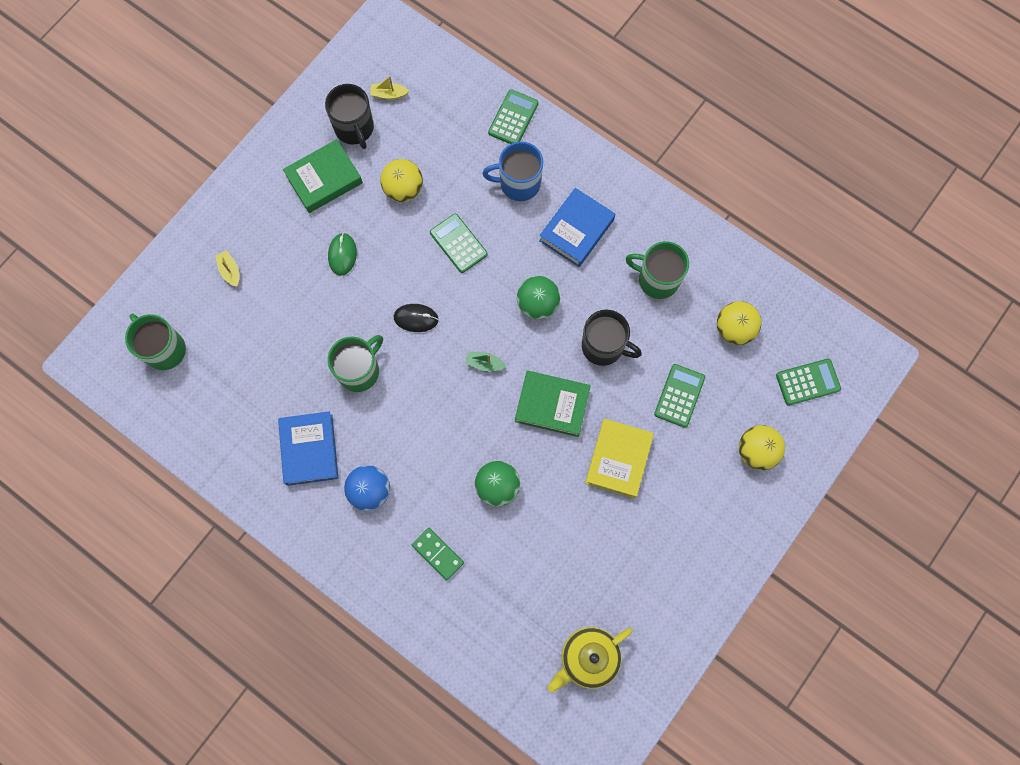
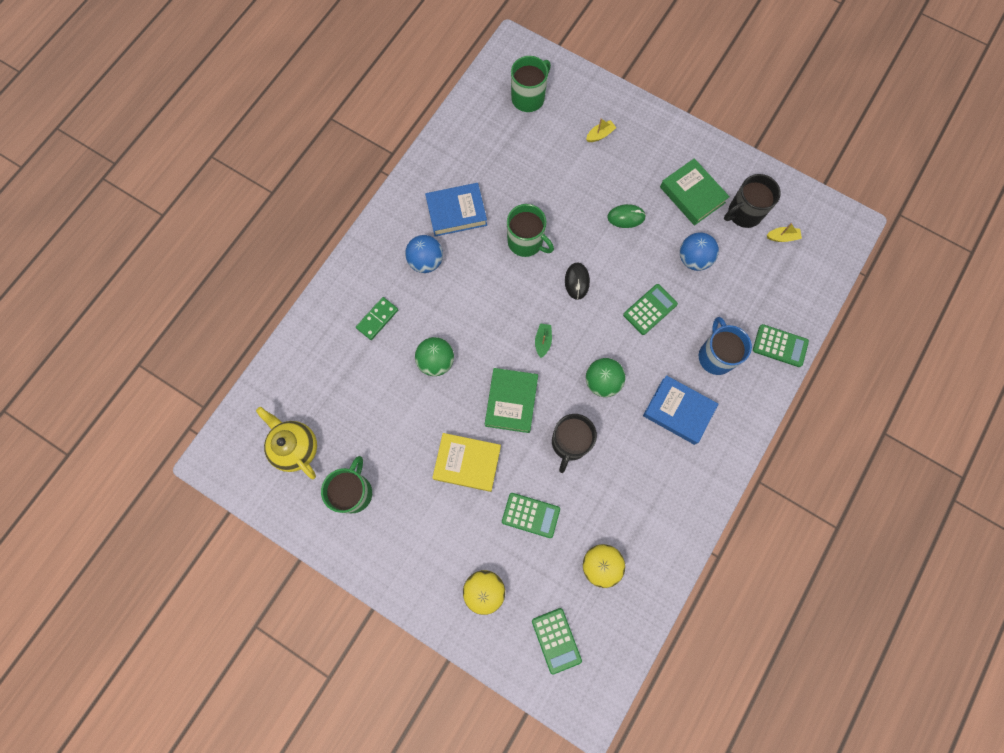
camera: 85 degrees right, 0 degrees up
yellow boat [370,76,409,100] -> yellow boat turned 90 degrees clockwise [767,223,802,242]
yellow ball [380,159,423,202] -> blue ball [680,233,719,271]
green mug [626,241,689,299] -> green mug moved to [321,456,372,513]

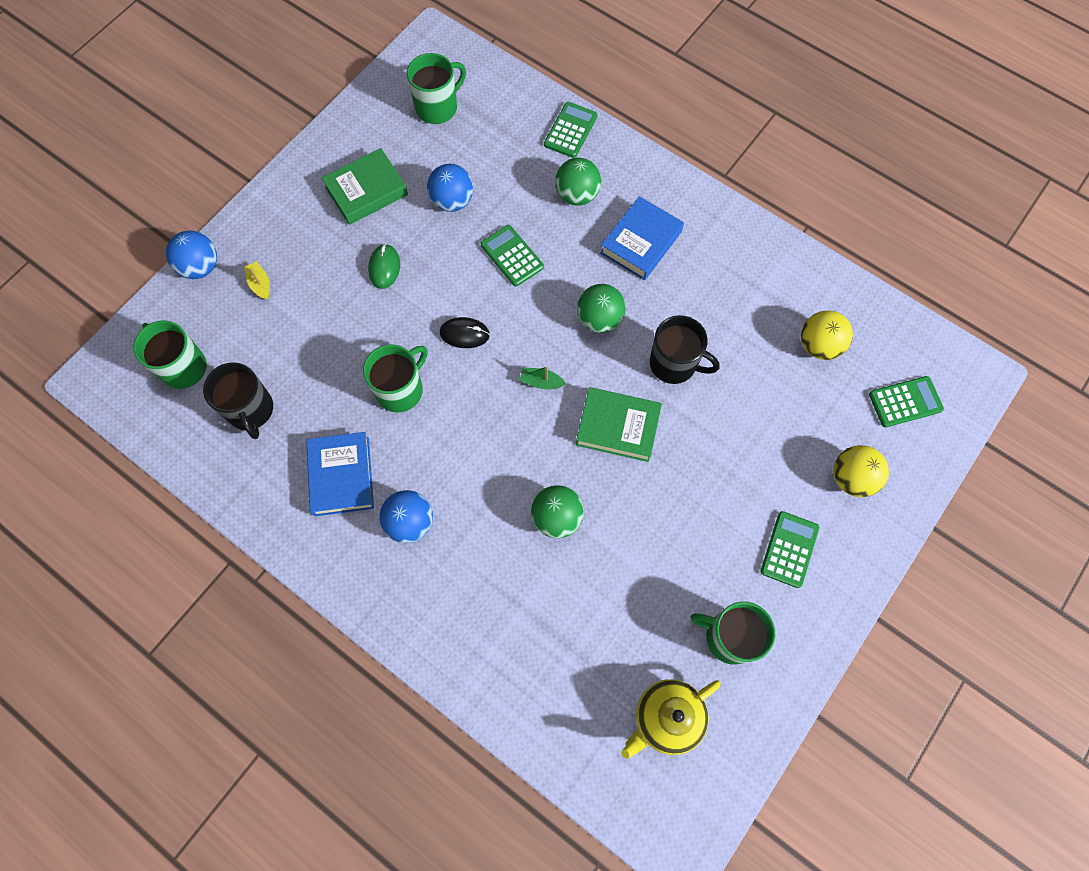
camera: 85 degrees left, 5 degrees down
green domino [356,297,398,340] -> none
yellow book [432,433,501,492] -> none
green calculator [502,493,560,538] -> green calculator moved to [760,511,819,588]
blue mug [699,317,752,375] -> green ball [555,158,601,206]
black mug [724,174,781,228] -> black mug moved to [203,362,273,439]
yellow boat [767,223,802,242] -> green mug [407,53,466,124]
none -> blue ball [166,231,217,279]

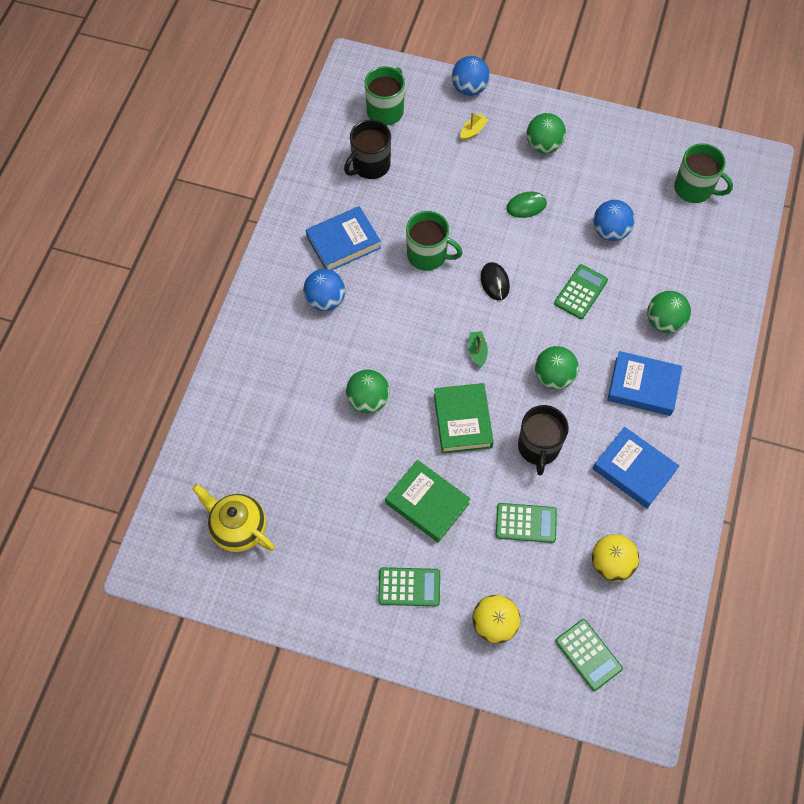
camera: 70 degrees right, 5 degrees down
green book [322,148,408,225] -> green book moved to [385,460,471,543]
green calculator [544,102,597,158] -> green calculator moved to [496,503,557,543]
green mug [690,601,775,665] -> none
none -> green ball [526,113,566,153]
none -> blue book [593,427,679,508]

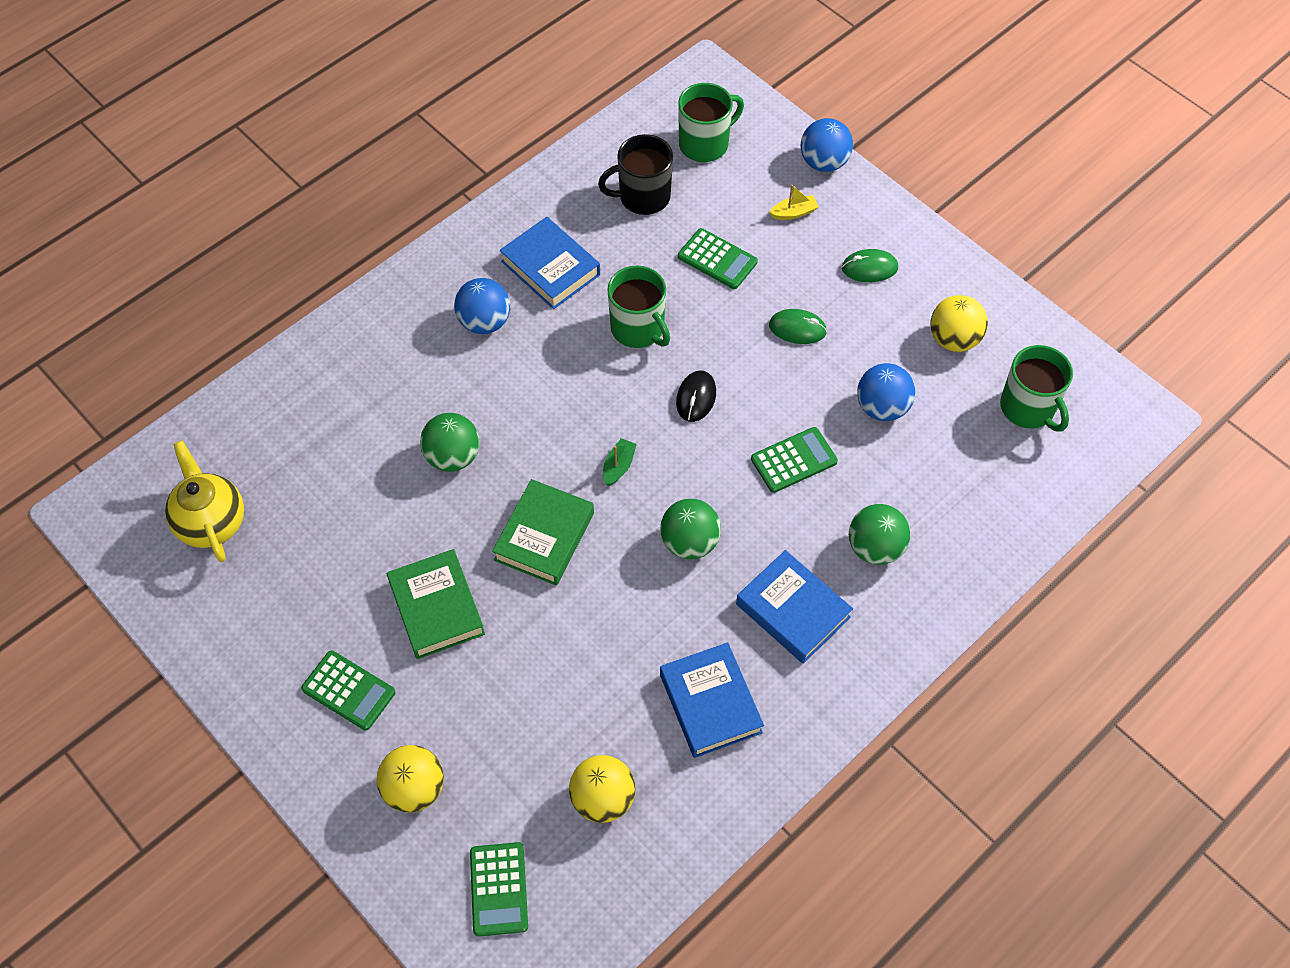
camera: 30 degrees right, 5 degrees down
blue book [306,206,381,270] -> blue book turned 45 degrees clockwise [500,217,600,309]
green calculator [496,503,557,543] -> green calculator moved to [678,228,758,289]
black mug [518,405,569,475] -> none
green ball [526,113,566,153] -> green mouse [842,249,898,282]
none -> yellow ball [931,295,988,352]

